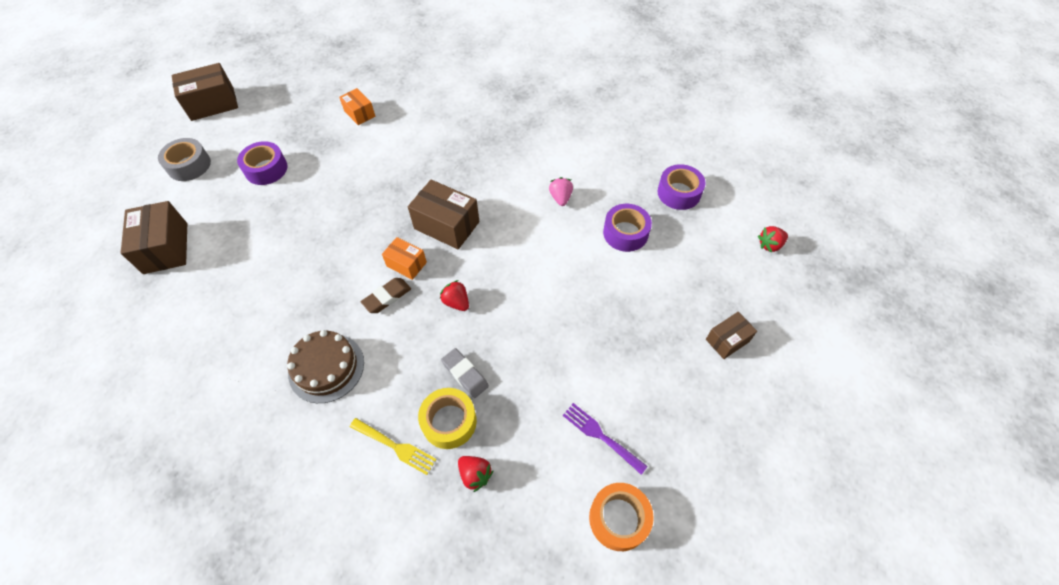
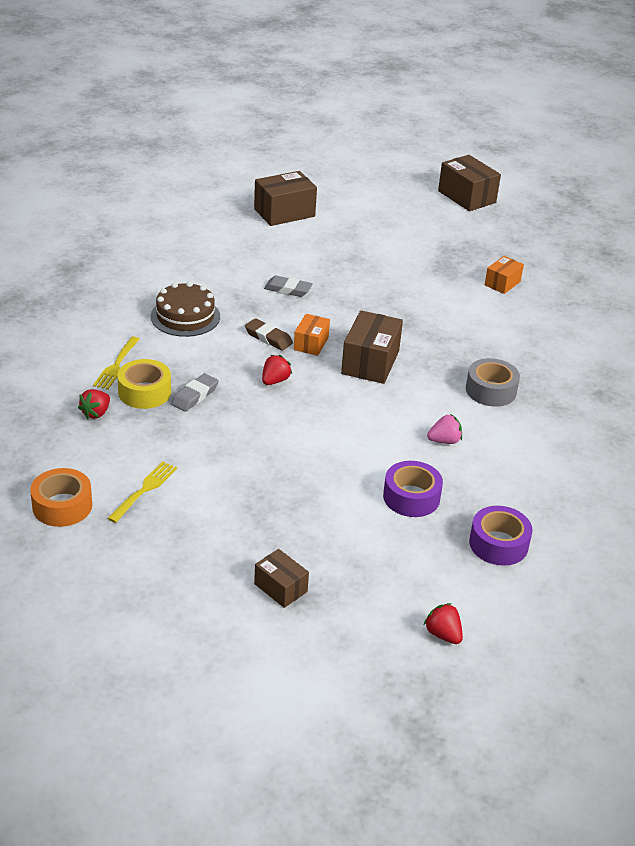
camera: 75 degrees right, 20 degrees down
grey tape [158,138,211,181] -> grey tape moved to [466,358,520,407]
purple tape [237,141,288,185] -> none
purple fork [563,403,648,475] -> yellow fork [107,462,177,523]
none -> grey eraser [264,276,313,297]

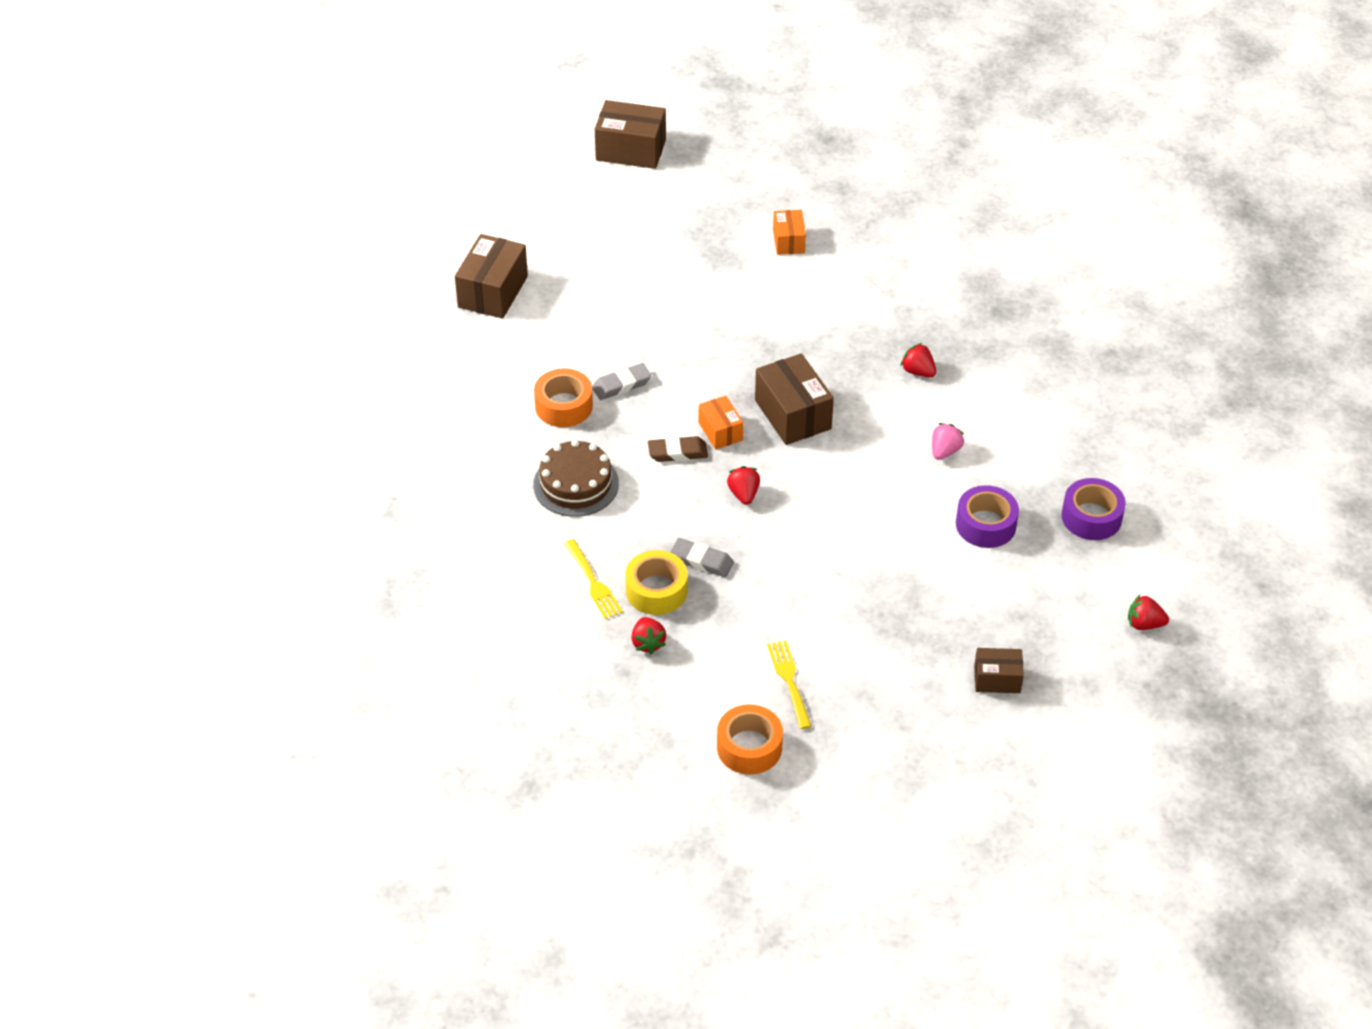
camera: 40 degrees left, 10 degrees up
grey eraser [171,373,219,412] -> grey eraser turned 60 degrees counterclockwise [670,538,734,577]
grey tape [466,358,520,407] -> red strawberry [901,343,937,378]
none -> orange tape [534,369,593,427]

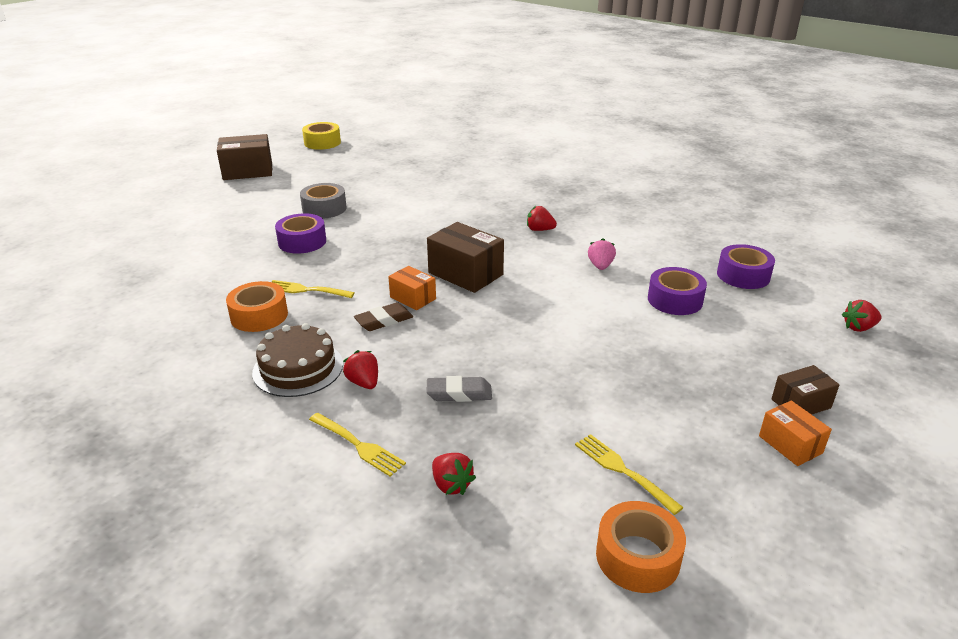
camera: 25 degrees left, 15 degrees down
brown box [455,234,528,319] -> none
grey eraser [592,363,651,400] -> yellow fork [272,280,355,298]
yellow tape [625,550,688,615] -> yellow tape moved to [302,122,341,150]
red strawberry [727,466,760,505] -> red strawberry moved to [343,350,378,389]
orange box [773,210,806,255] -> orange box moved to [759,401,832,466]
none -> purple tape [275,213,326,254]
none -> grey tape [300,183,347,219]

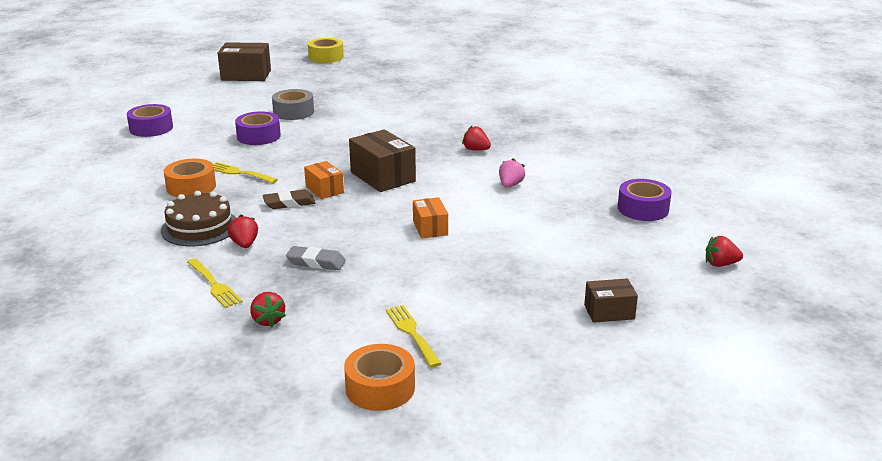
camera: 15 degrees right, 5 degrees down
purple tape [648,267,707,315] -> purple tape moved to [127,104,173,137]
orange box [759,401,832,466] -> orange box moved to [413,197,448,238]

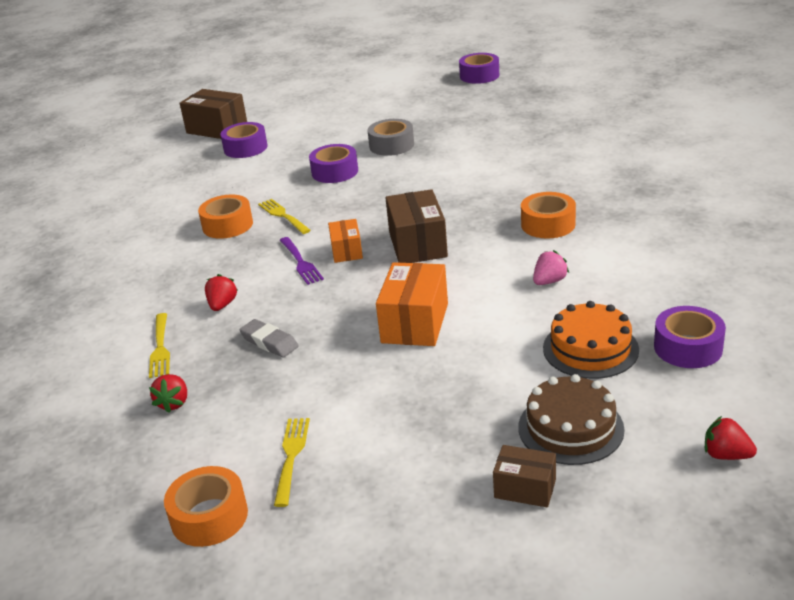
camera: 30 degrees right, 5 degrees up
brown cake [161,191,236,246] -> brown cake moved to [518,374,625,465]
brown box [218,42,271,81] -> brown box moved to [180,89,247,139]
brown eraser [263,190,315,209] -> purple fork [279,237,324,285]
yellow tape [308,38,344,63] -> purple tape [459,53,499,84]
orange box [413,197,448,238] -> orange box [376,262,448,346], size x1.70
red strawberry [462,126,491,150] -> orange tape [521,192,576,238]
none -> orange cake [543,301,639,379]

